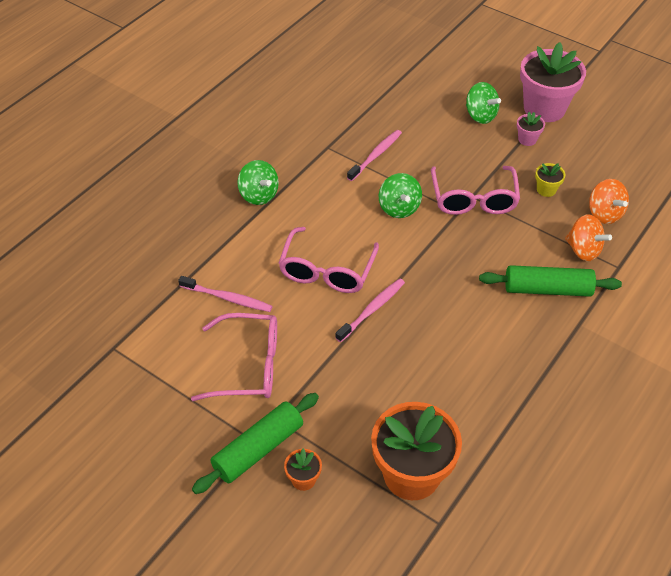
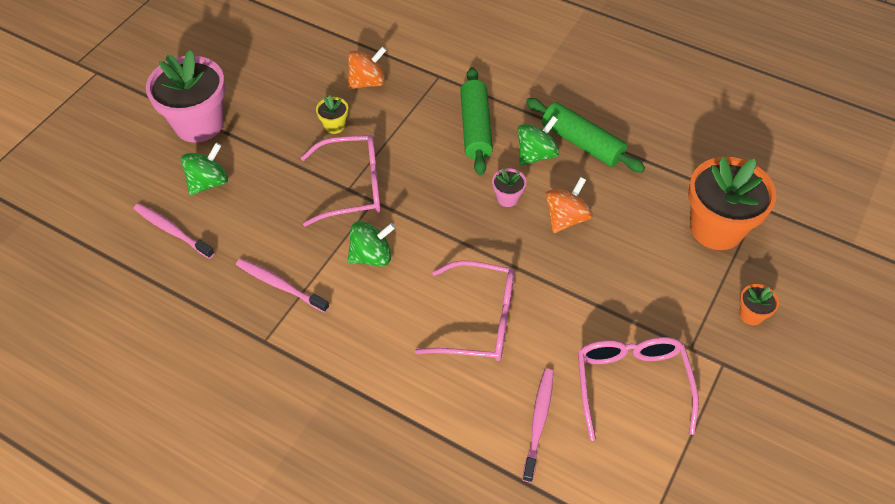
camera: 95 degrees left, 5 degrees up
green rolling pin [192,393,319,494] -> green rolling pin moved to [526,98,645,172]
green spinning top [237,160,279,205] -> green spinning top moved to [518,116,559,166]
pink toothbrush [335,278,405,342] -> pink toothbrush moved to [134,203,215,259]
pink flower pot [517,112,545,146] -> pink flower pot moved to [492,168,526,207]
orange spinning top [565,214,612,261] -> orange spinning top moved to [545,177,593,233]

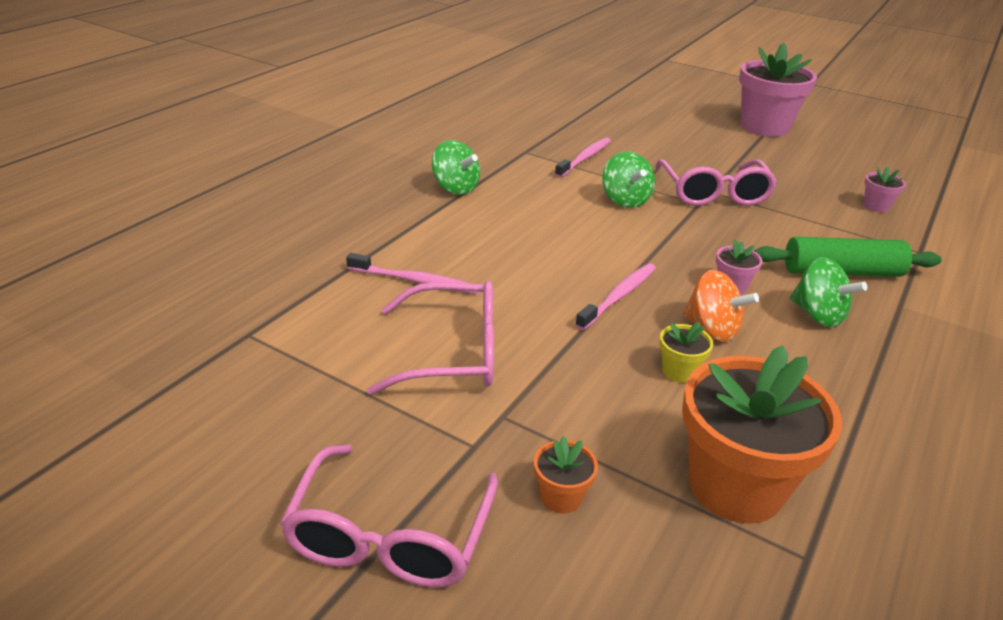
camera: 90 degrees right, 20 degrees down
pink toothbrush [134,203,215,259] -> pink toothbrush moved to [575,263,656,330]
green spinning top [181,143,228,195] -> green spinning top moved to [432,140,480,195]
yellow flower pot [316,95,348,134] -> yellow flower pot moved to [659,322,713,383]
orange spinning top [348,46,387,90] -> pink flower pot [863,166,906,212]
pink glasses [415,260,515,361] -> pink glasses moved to [280,445,498,588]
green rolling pin [526,98,645,172] -> none

